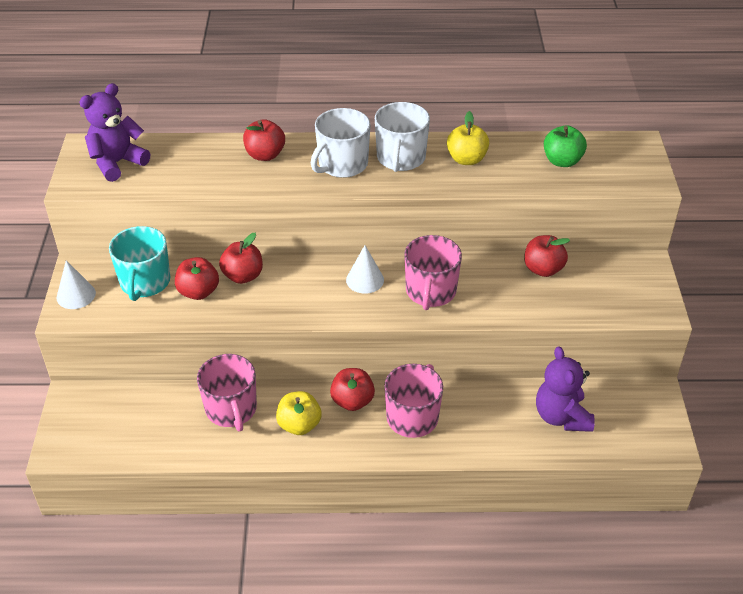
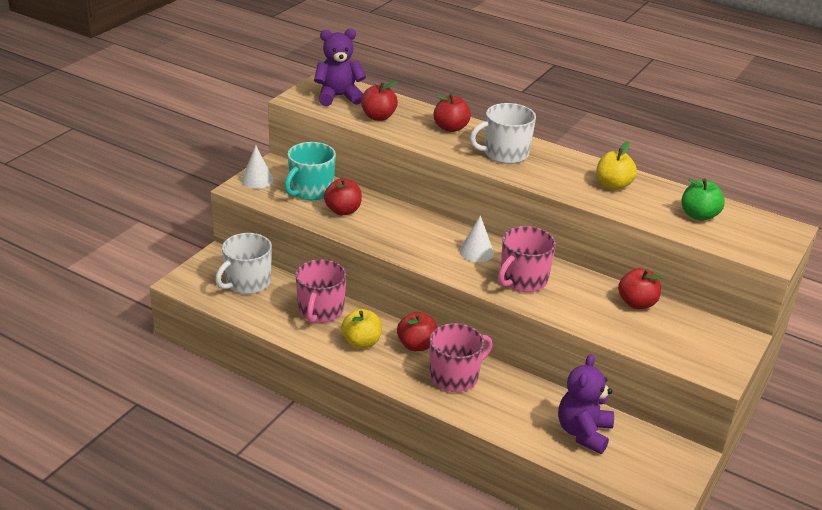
camera: 30 degrees right, 10 degrees down
red apple [219,233,263,284] -> red apple moved to [361,81,398,121]
white mug [375,102,430,172] -> white mug moved to [215,233,272,294]

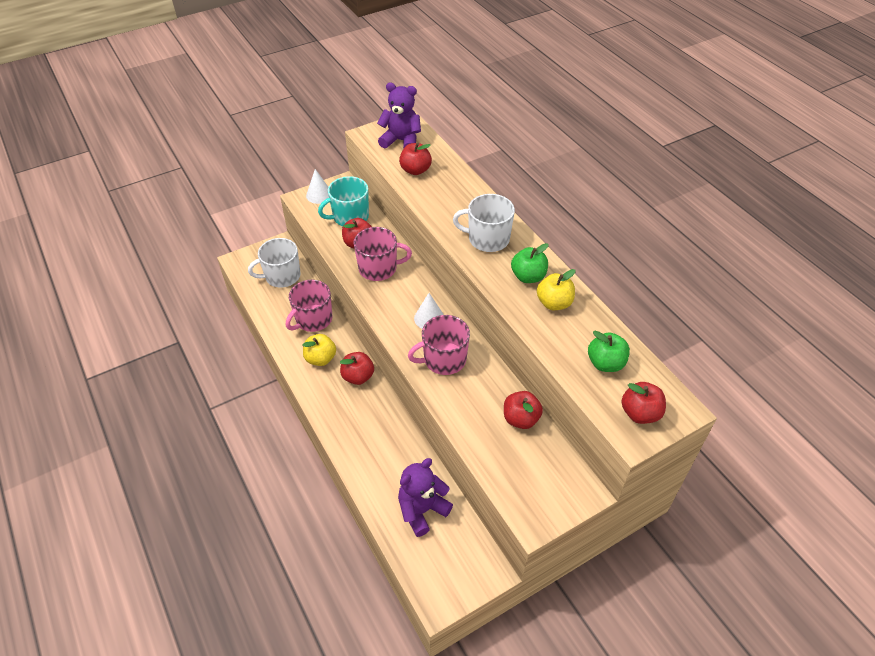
camera: 30 degrees right, 15 degrees up
pink mug [430,323,493,392] -> pink mug moved to [354,227,412,281]
red apple [433,93,471,132] -> red apple moved to [621,382,666,424]
none -> green apple [511,243,549,283]

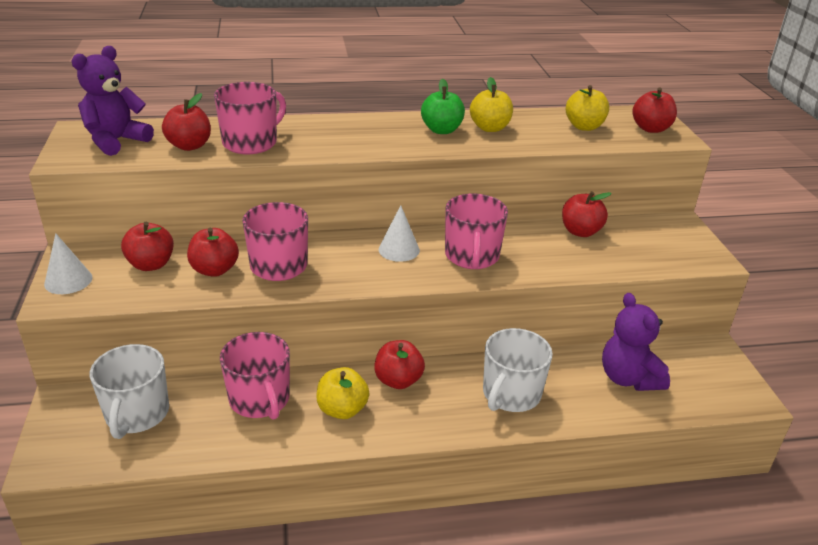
camera: 70 degrees left, 15 degrees down
turquoise mug [318,176,369,226] -> red apple [121,222,174,271]
white mug [453,194,515,252] -> white mug moved to [483,328,553,412]
green apple [588,331,630,372] -> yellow apple [566,85,609,131]
none -> pink mug [214,82,286,154]

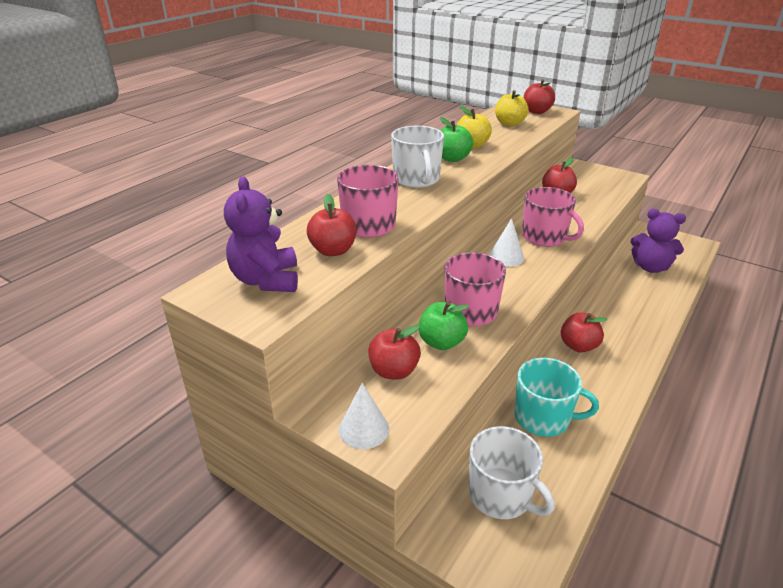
camera: 45 degrees left, 0 degrees up
red apple [187,228,239,277] -> green apple [419,302,469,350]
pink mug [220,332,290,420] -> turquoise mug [514,358,599,437]
yellow apple [316,367,369,419] -> none
white mug [483,328,553,412] -> white mug moved to [391,126,444,188]

